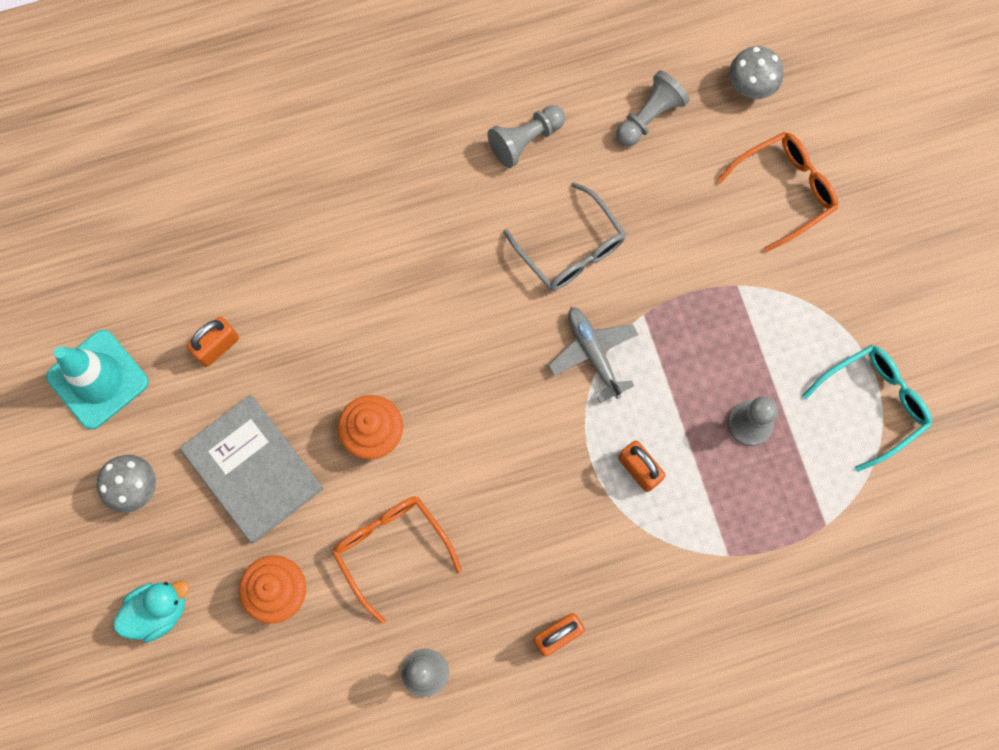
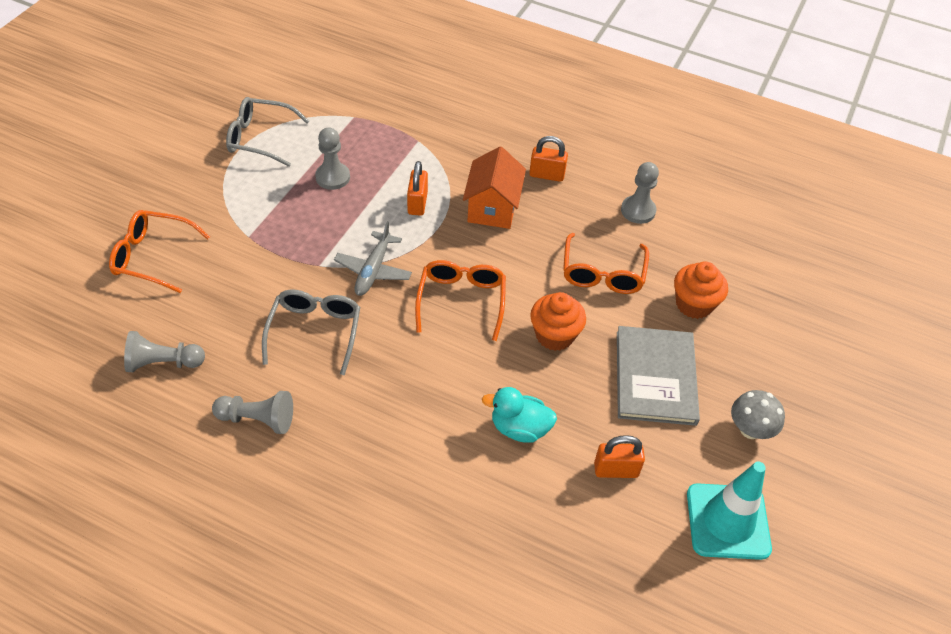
camera: 140 degrees left, 25 degrees down
turquoise duck [113,581,189,643] -> turquoise duck moved to [482,387,557,443]
grey mushroom [729,46,783,99] -> none
turquoise glasses [802,345,932,472] -> grey glasses [226,97,309,167]
none -> orange glasses [415,260,506,341]
none -> orange house [463,146,526,229]

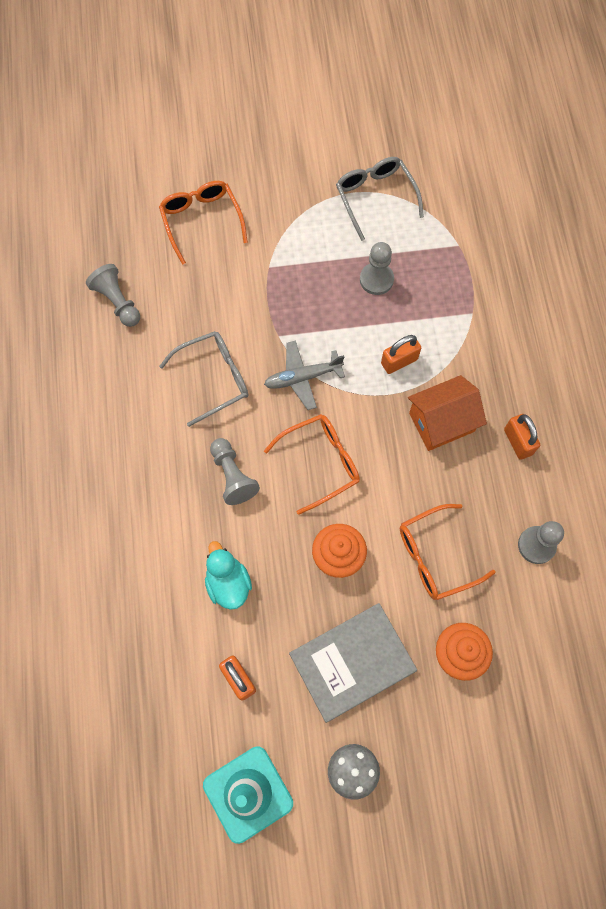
camera: 60 degrees right, 20 degrees up
grey pawn [212,391,293,434] -> grey pawn moved to [210,438,260,505]

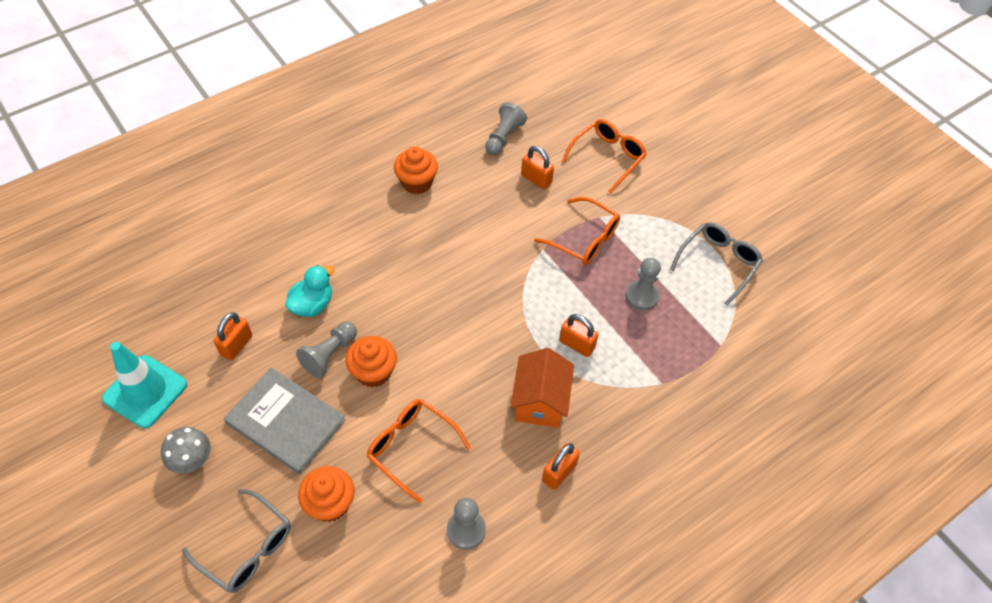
camera: 60 degrees right, 15 degrees down
grey glasses [159,331,248,427] -> grey glasses moved to [182,489,291,593]
grey pawn [210,438,260,505] -> grey pawn moved to [296,322,357,378]
grey plane [264,340,345,410] -> none
orange glasses [264,414,360,515] -> orange glasses moved to [534,197,620,265]
orange house [408,375,487,451] -> orange house turned 60 degrees clockwise [510,348,574,428]
none -> orange cupcake [394,146,438,194]
none -> orange padlock [521,146,554,189]

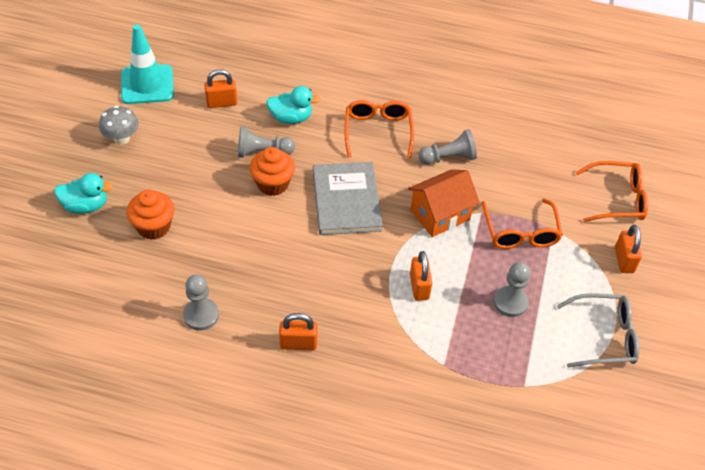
camera: 50 degrees right, 5 degrees down
grey glasses [182,489,291,593] -> turquoise duck [54,173,113,214]
grey book [224,367,346,474] -> grey book moved to [313,162,383,235]
orange glasses [367,399,471,503] -> orange glasses moved to [344,100,414,159]
orange cupcake [394,146,438,194] -> none
grey pawn [485,102,527,155] -> grey pawn moved to [418,129,477,164]
orange house [510,348,574,428] -> orange house moved to [408,169,480,237]
orange padlock [521,146,554,189] -> orange padlock moved to [615,225,642,273]

